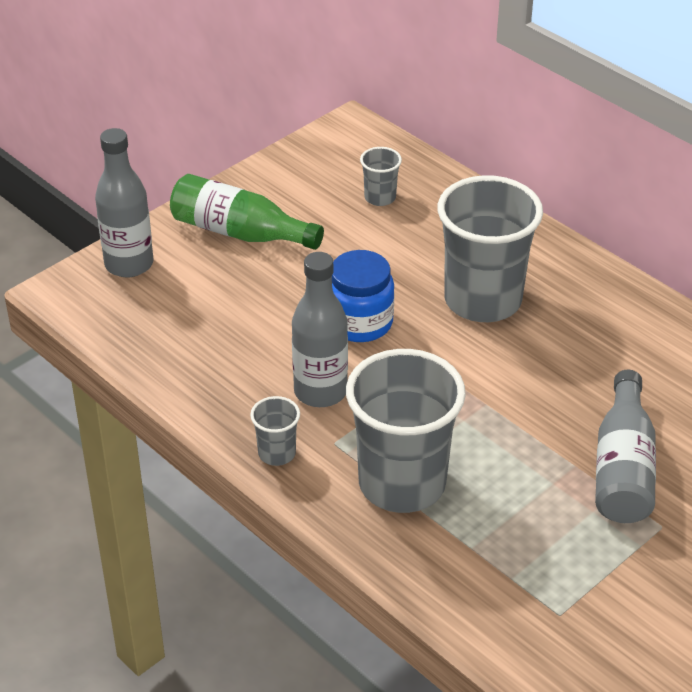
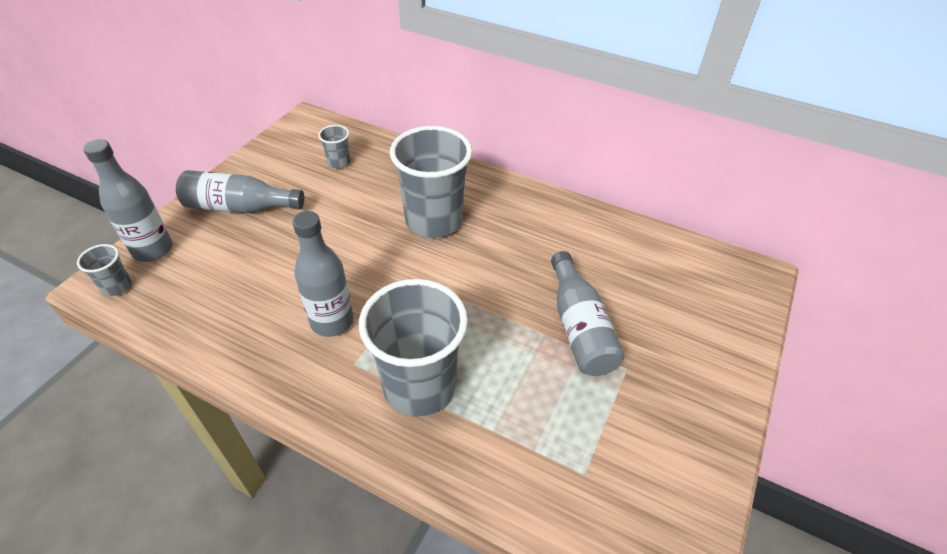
camera: 20 degrees left, 5 degrees up
green bottle [170,174,324,250] -> grey bottle [176,170,304,213]
grey cup [250,396,300,466] -> grey cup moved to [77,244,131,296]
blue jar [332,250,394,342] -> none

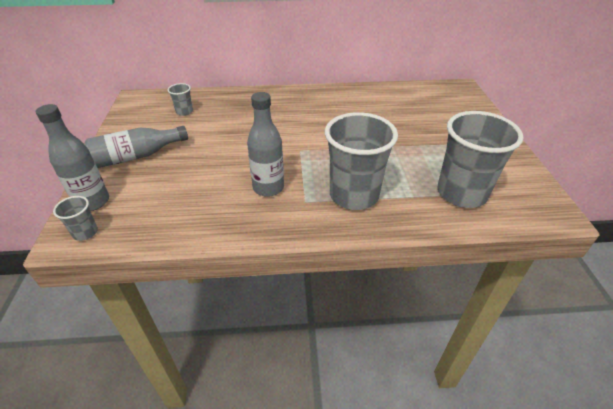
camera: 30 degrees left, 5 degrees down
grey cup [390,126,472,238] -> grey cup moved to [437,111,524,208]
grey bottle [551,251,625,376] -> none

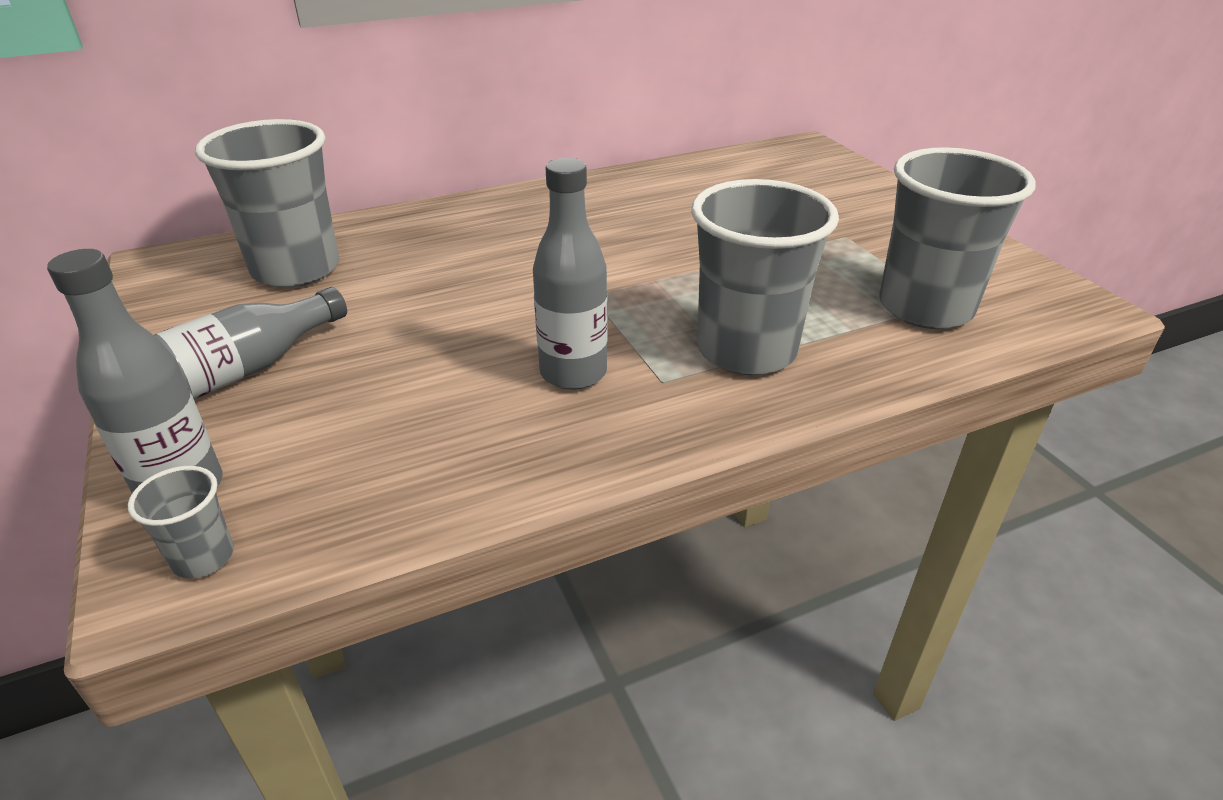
camera: 20 degrees left, 5 degrees down
grey cup [168,83,193,116] -> grey cup [195,119,339,288], size x2.28

